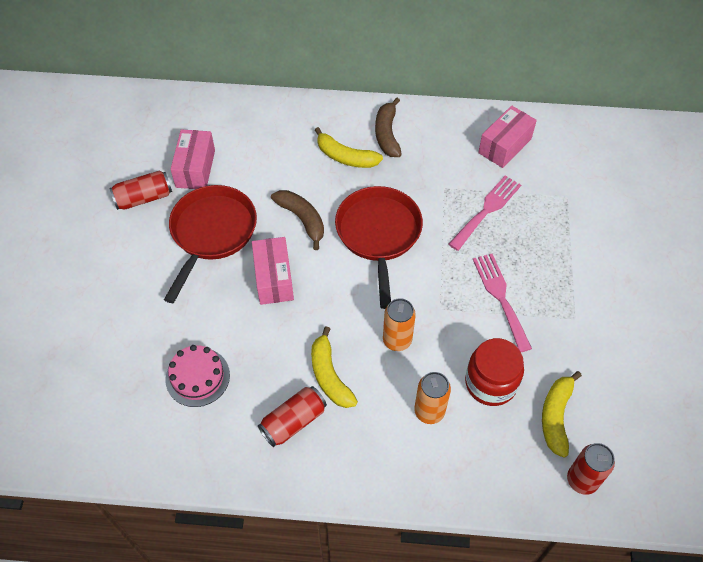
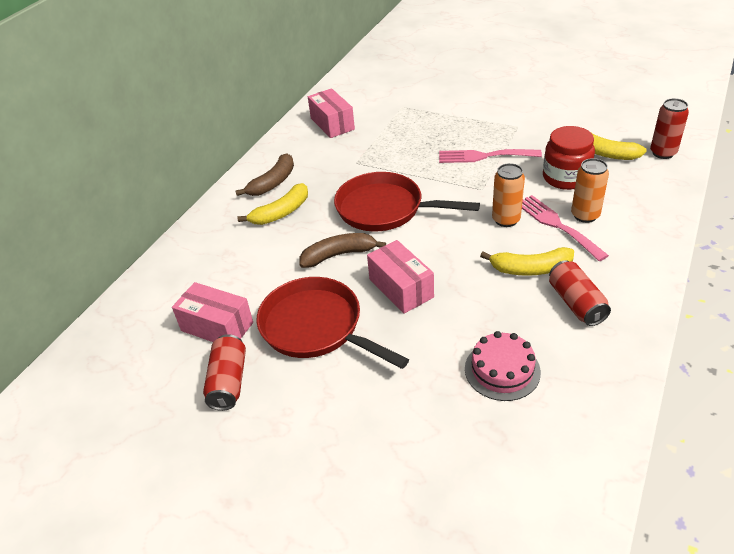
camera: 65 degrees left, 15 degrees down
pink box [252,237,294,305] -> pink box turned 45 degrees clockwise [367,240,434,314]
brown banana [375,98,402,157] -> brown banana turned 75 degrees counterclockwise [235,153,294,196]
pink fork [448,176,521,251] -> pink fork moved to [522,195,609,261]

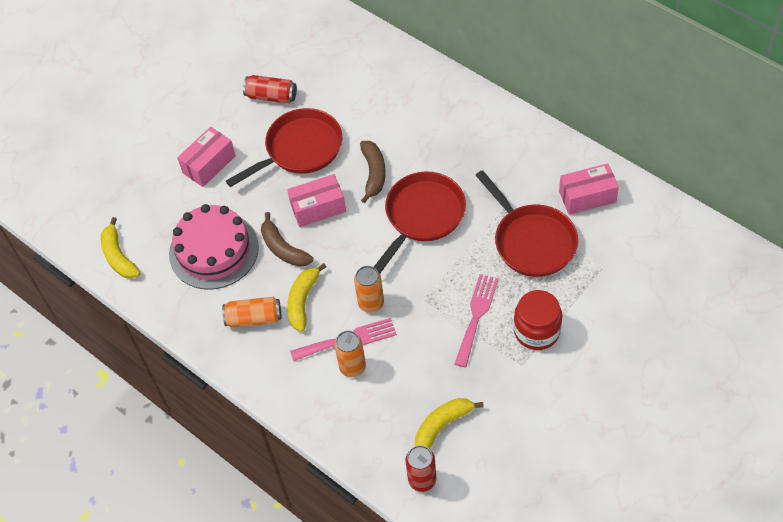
camera: 105 degrees right, 15 degrees up
pink box [172,282,253,342] -> pink box moved to [177,127,236,187]
brown banana [235,153,294,196] -> brown banana moved to [261,212,314,267]
yellow banana [237,183,308,225] -> yellow banana moved to [101,217,140,279]
pink cake [465,331,541,401] -> pink cake [169,204,259,289], size x1.68
red jar [543,126,595,190] -> red jar moved to [514,290,562,350]
red can [549,260,611,326] -> orange can [222,297,281,328]
none -> red pan [476,170,578,277]

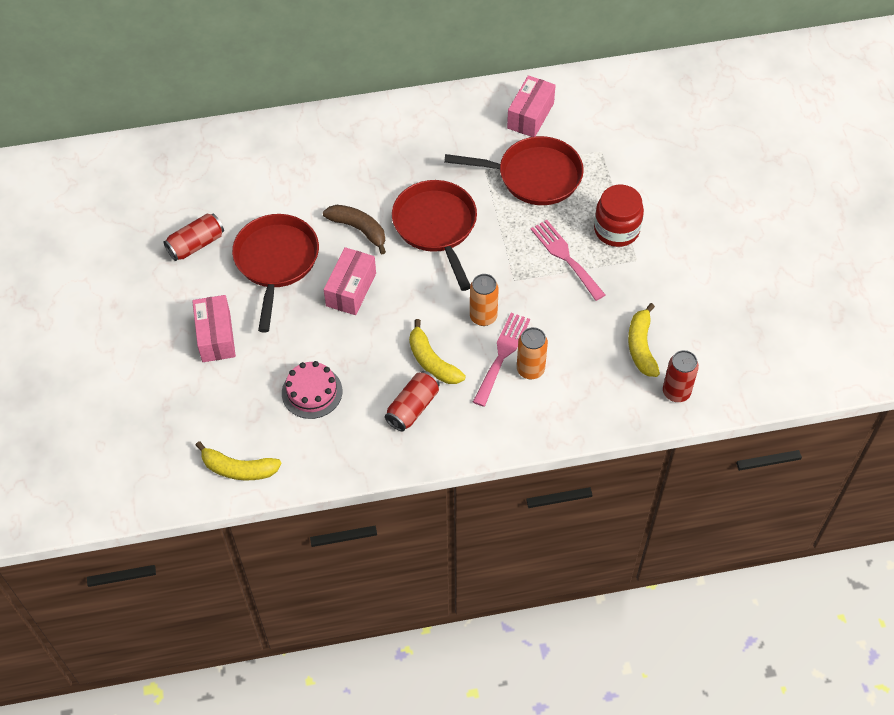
camera: 55 degrees left, 0 degrees up
pink cake [169,204,259,289] -> pink cake [282,361,342,419], size x0.60
orange can [222,297,281,328] -> red can [385,371,440,431]
brown banana [261,212,314,267] -> none

